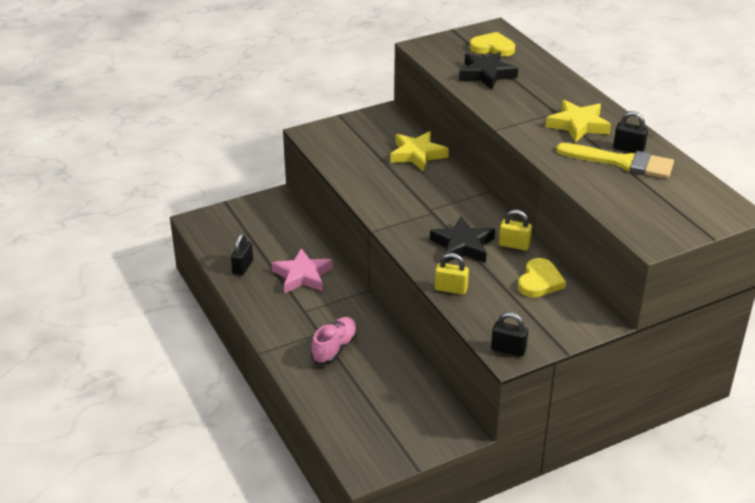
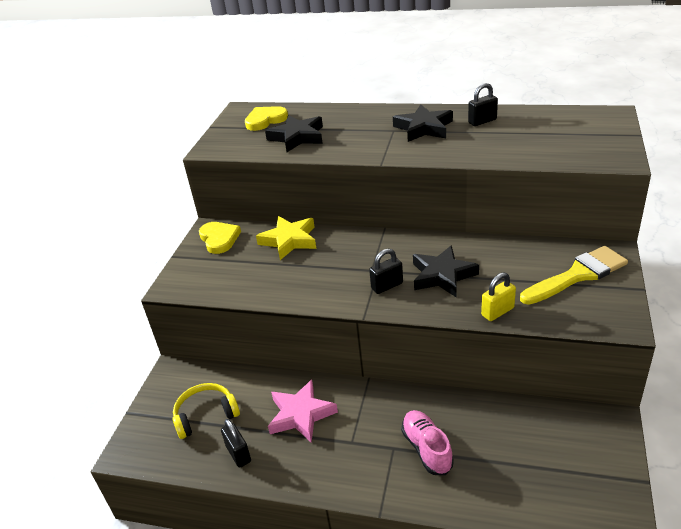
camera: 45 degrees left, 0 degrees up
black padlock [491,312,528,357] -> black padlock moved to [369,249,403,294]
yellow padlock [499,210,532,251] -> none
yellow heart [518,258,566,297] -> yellow heart moved to [199,222,241,254]
yellow star [546,100,611,143] -> black star [393,104,453,142]
yellow brush [556,143,674,179] -> yellow brush moved to [520,246,628,305]
none -> yellow headphones [173,383,240,439]

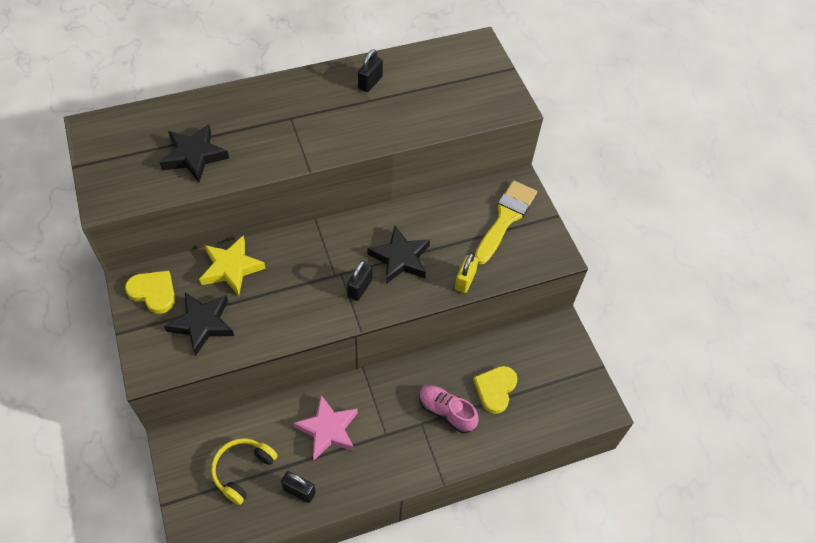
camera: 40 degrees left, 20 degrees up
yellow heart [245,106,288,131] -> yellow heart moved to [473,366,518,414]
black star [393,104,453,142] -> black star moved to [164,292,234,356]

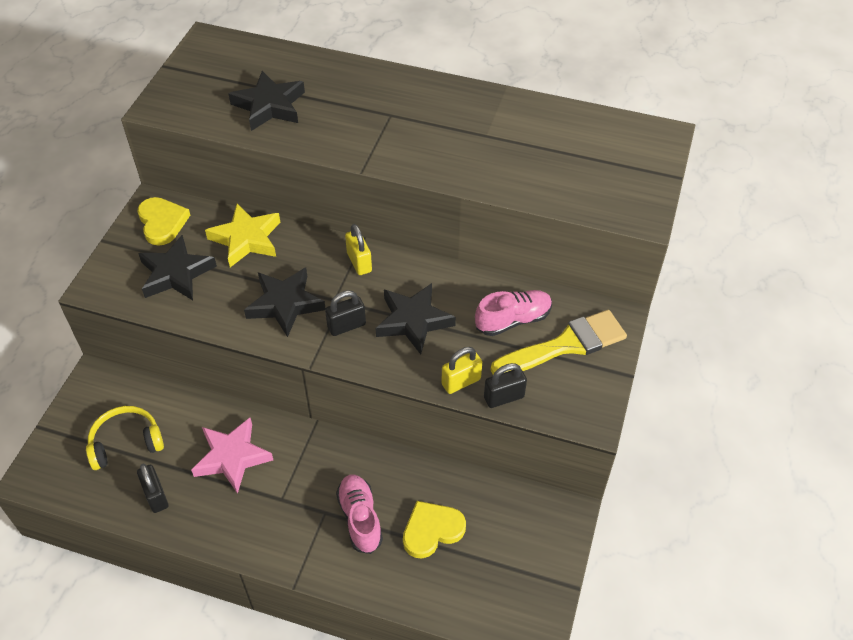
camera: 40 degrees right, 5 degrees down
black padlock [358,50,383,92] -> black padlock moved to [484,363,527,408]
none -> black star [244,267,326,337]
none -> yellow padlock [345,224,372,275]
none -> pink shoe [475,290,552,336]

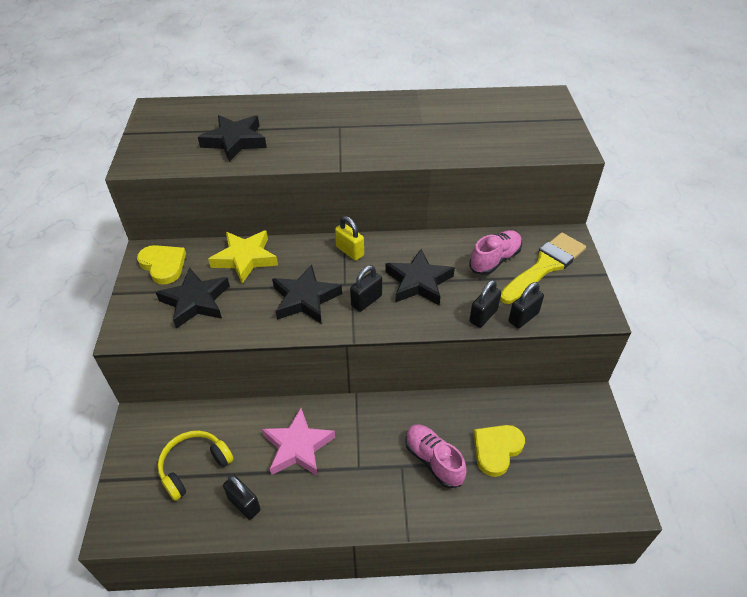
camera: 20 degrees left, 5 degrees down
yellow padlock [441,347,482,394] -> black padlock [469,280,501,328]

